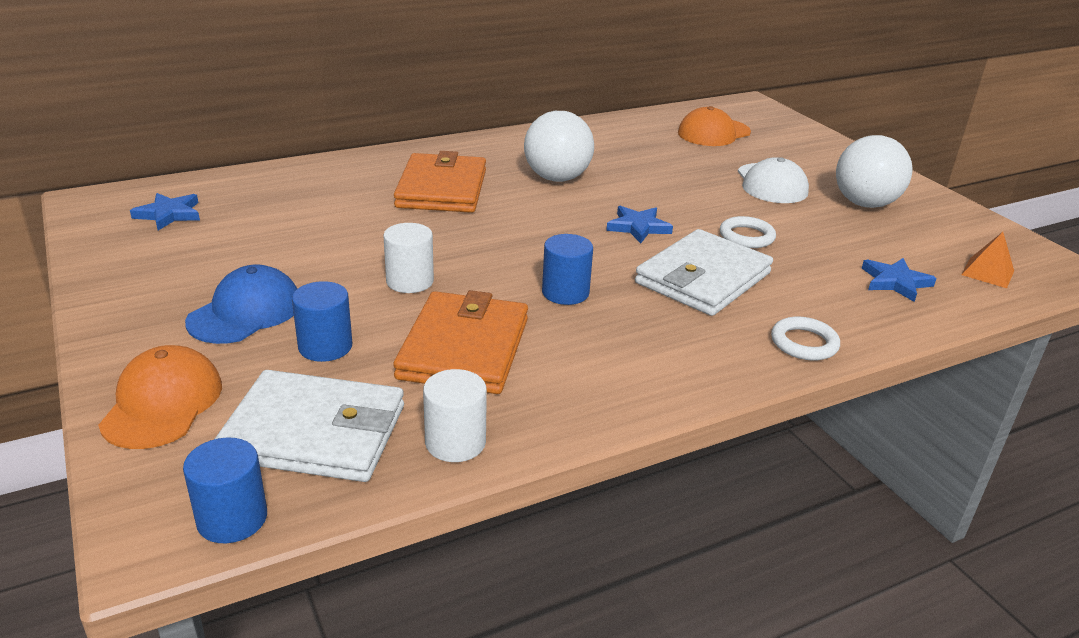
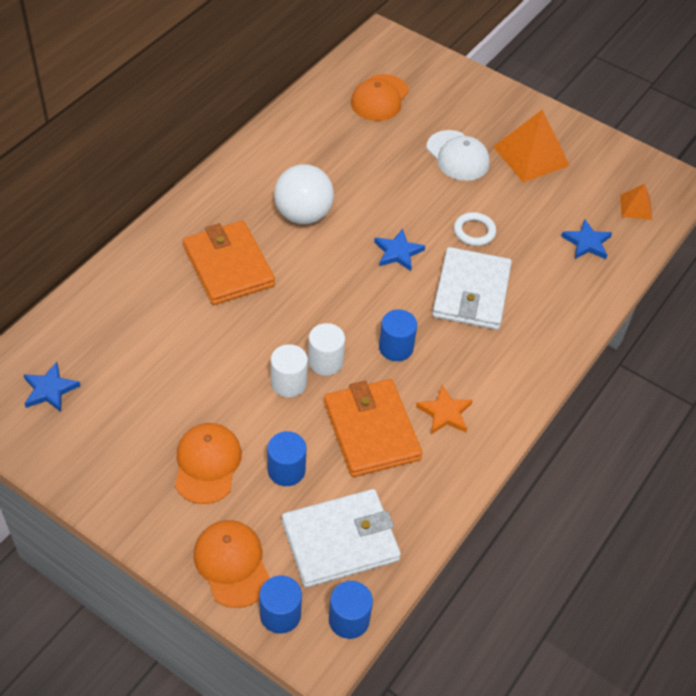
camera: 30 degrees left, 20 degrees up
blue cap [185,265,298,344] -> orange cap [175,423,242,504]
white cylinder [423,369,487,462] -> white cylinder moved to [308,323,345,376]
white ring [771,317,840,361] -> none
white ball [836,135,913,208] -> orange pyramid [493,110,570,183]
none -> blue cylinder [259,575,302,634]
none -> orange star [416,385,473,434]

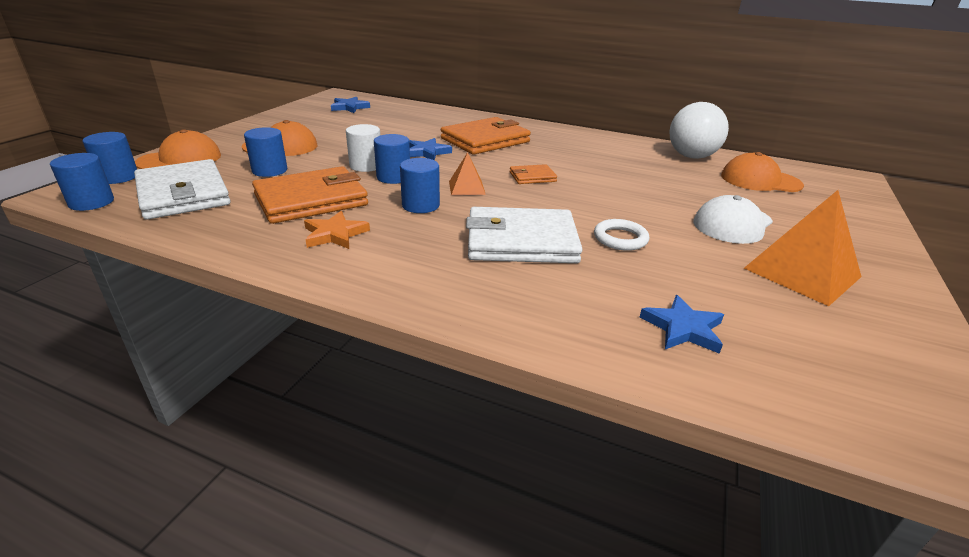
camera: 80 degrees right, 20 degrees down
white ball [274,164,334,224] -> white ball moved to [669,102,729,159]
white cylinder [308,323,345,376] -> blue cylinder [374,134,410,184]
blue star [374,228,425,271] -> blue star moved to [409,138,452,160]
orange pyramid [620,184,652,220] -> orange pyramid moved to [449,152,486,195]
none -> orange wallet [510,164,557,184]

